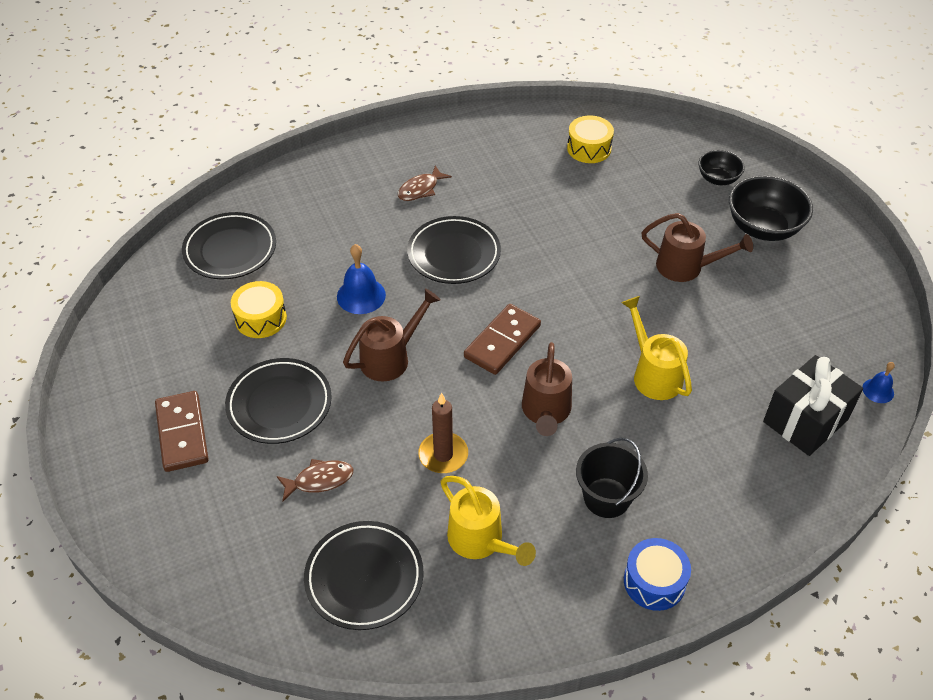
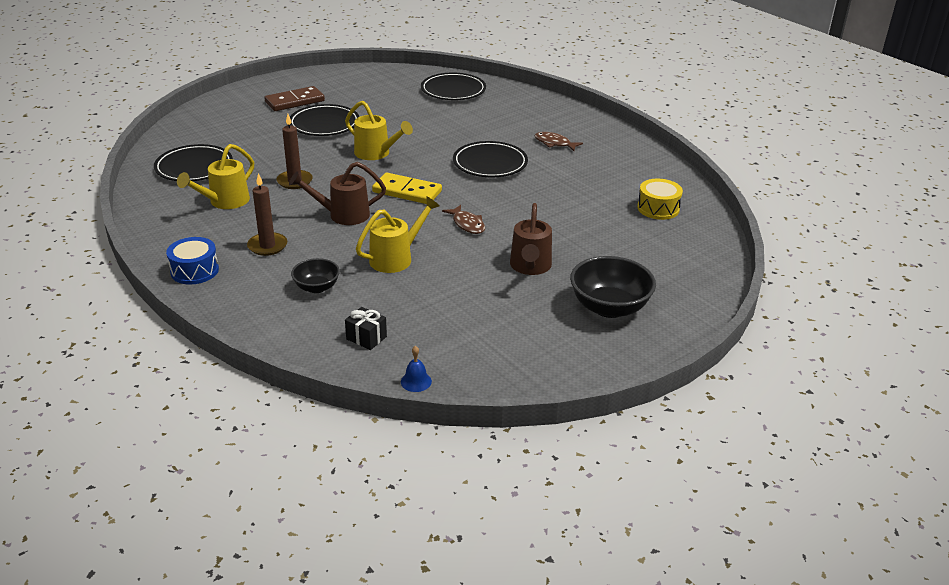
camera: 75 degrees right, 15 degrees down
yellow drum [231,281,287,338] -> none
brown fish [277,459,353,501] -> brown fish moved to [442,205,485,234]
blue bell [337,244,386,314] -> none
brown watering can [343,289,440,382] -> yellow watering can [345,101,413,160]
brown domino [464,304,541,375] -> yellow domino [372,173,442,204]
black bucket [576,438,648,518] -> brown candle [247,173,287,256]
black bowl [699,150,745,185] -> black bowl moved to [291,258,340,293]
black gift [763,355,863,456] -> black gift [345,307,387,350], size x0.51

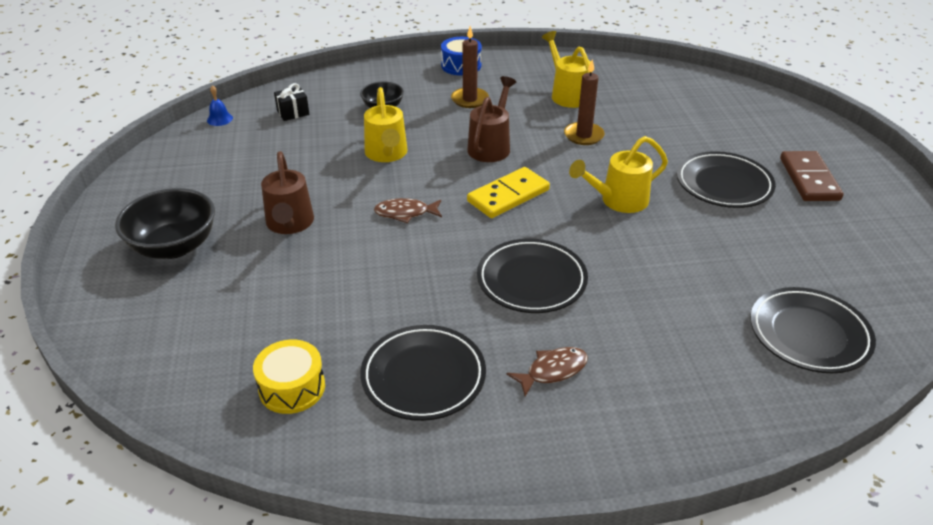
camera: 120 degrees right, 5 degrees up
black plate [154,144,233,181] -> black plate moved to [360,325,486,421]
brown watering can [510,203,552,275] -> brown watering can turned 135 degrees counterclockwise [261,151,314,234]

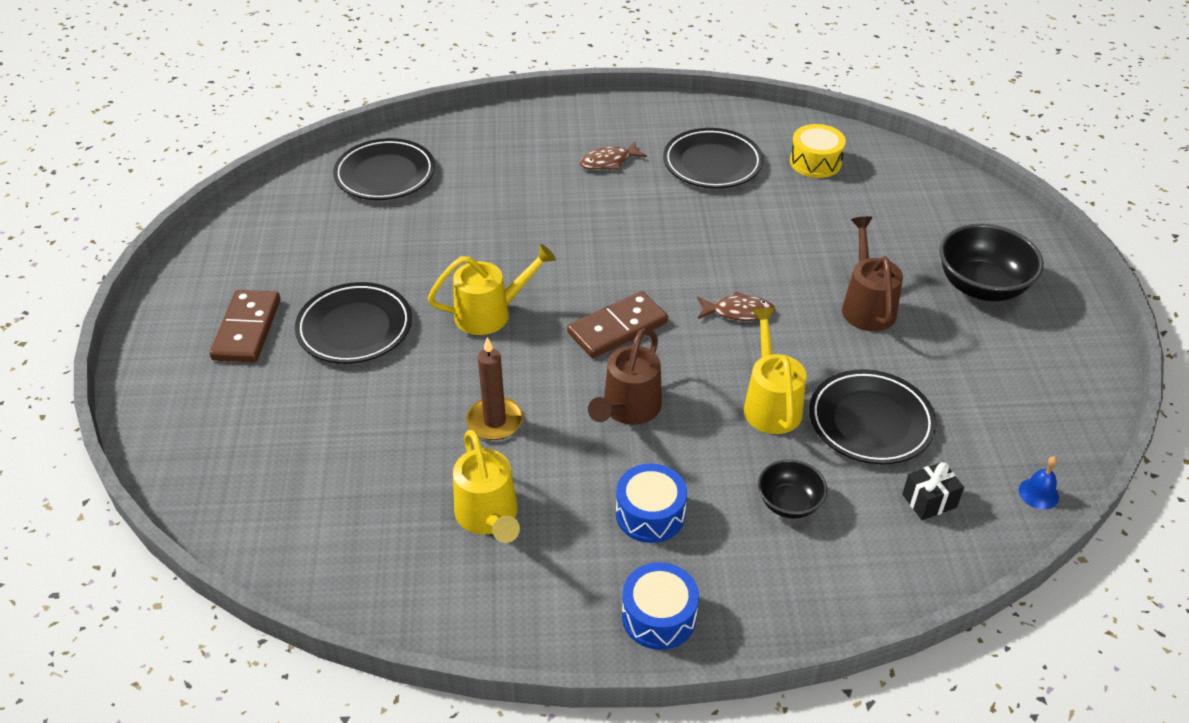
camera: 175 degrees left, 5 degrees up
brown candle [451,26,489,108] -> blue drum [616,464,687,543]
yellow domino [467,167,550,218] -> brown domino [567,291,668,358]
black plate [477,238,588,313] -> black plate moved to [809,369,936,464]

